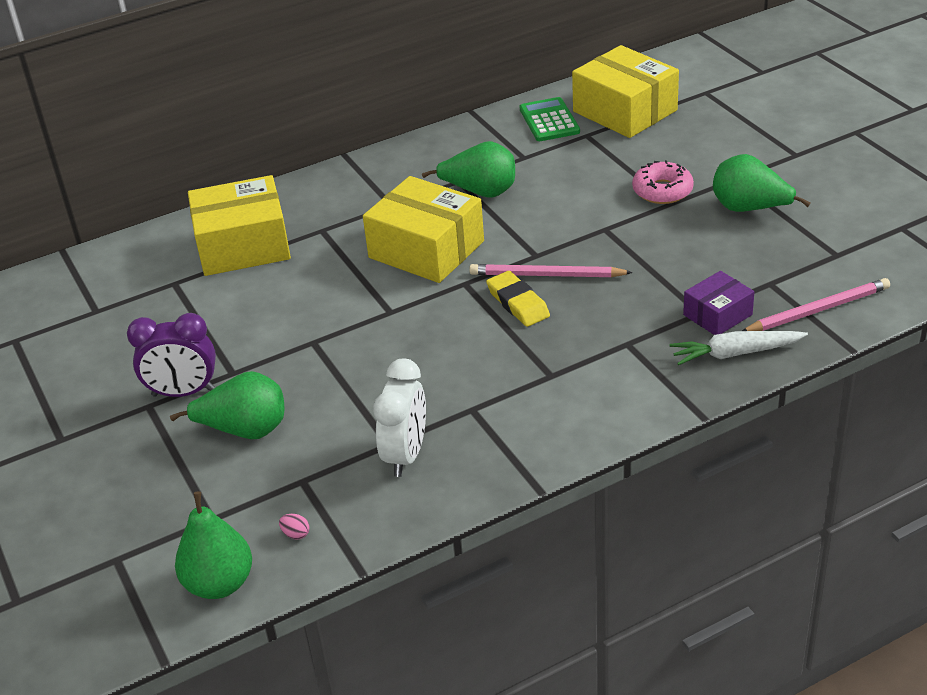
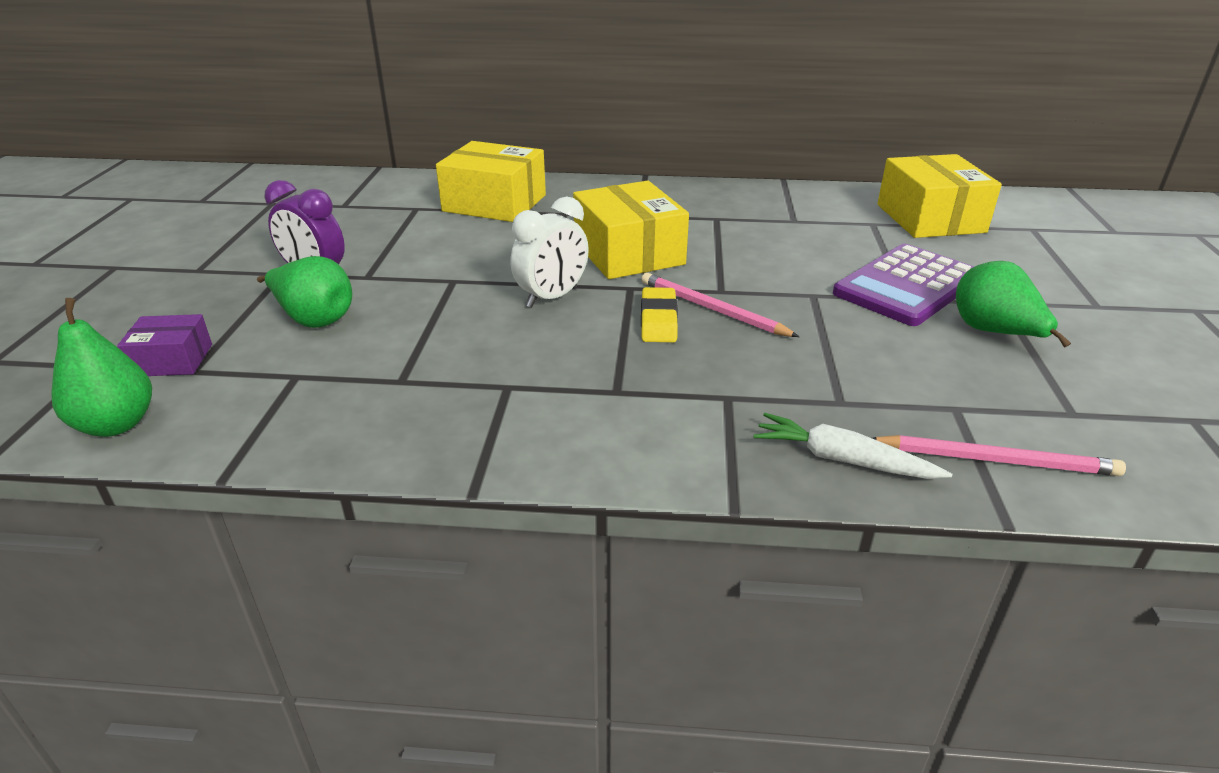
camera: 30 degrees right, 5 degrees down
pink egg [279,514,310,540] -> none
white clock [373,358,426,477] -> white clock moved to [511,197,589,308]
green pear [422,141,515,198] -> none
green calculator [520,97,580,141] -> none
pink donut [632,160,694,204] -> purple calculator [833,244,975,326]
purple box [683,271,754,335] -> purple box moved to [117,314,212,376]

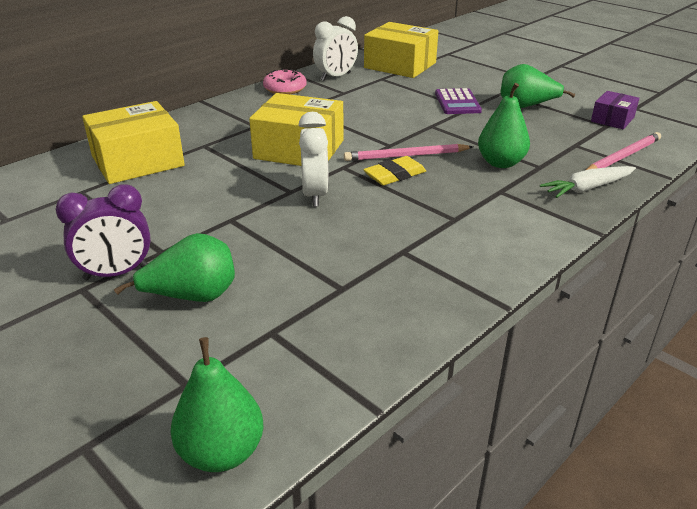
camera: 50 degrees left, 0 degrees up
purple box [117,314,212,376] -> purple box moved to [591,91,639,129]
yellow eraser [641,287,678,342] -> yellow eraser turned 75 degrees counterclockwise [363,156,426,185]
purple calculator [833,244,975,326] -> purple calculator [435,88,482,114], size x0.62
none -> pink donut [263,69,307,94]
none -> white clock [313,16,358,81]
none -> green pear [478,83,530,168]

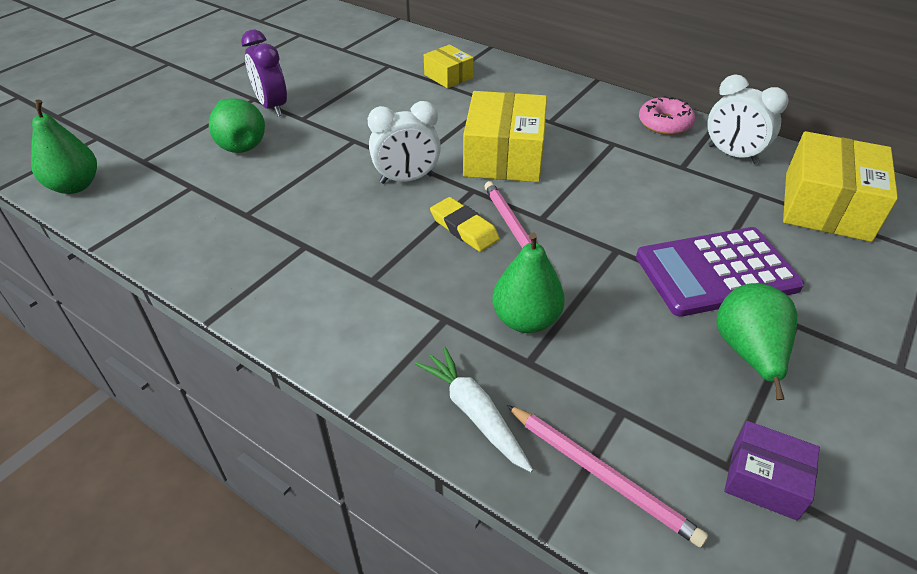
camera: 80 degrees right, 10 degrees up
yellow box [82,101,185,184] -> yellow box [424,45,473,88], size x0.54
purple calculator [435,88,482,114] -> purple calculator [636,227,804,317], size x1.62

